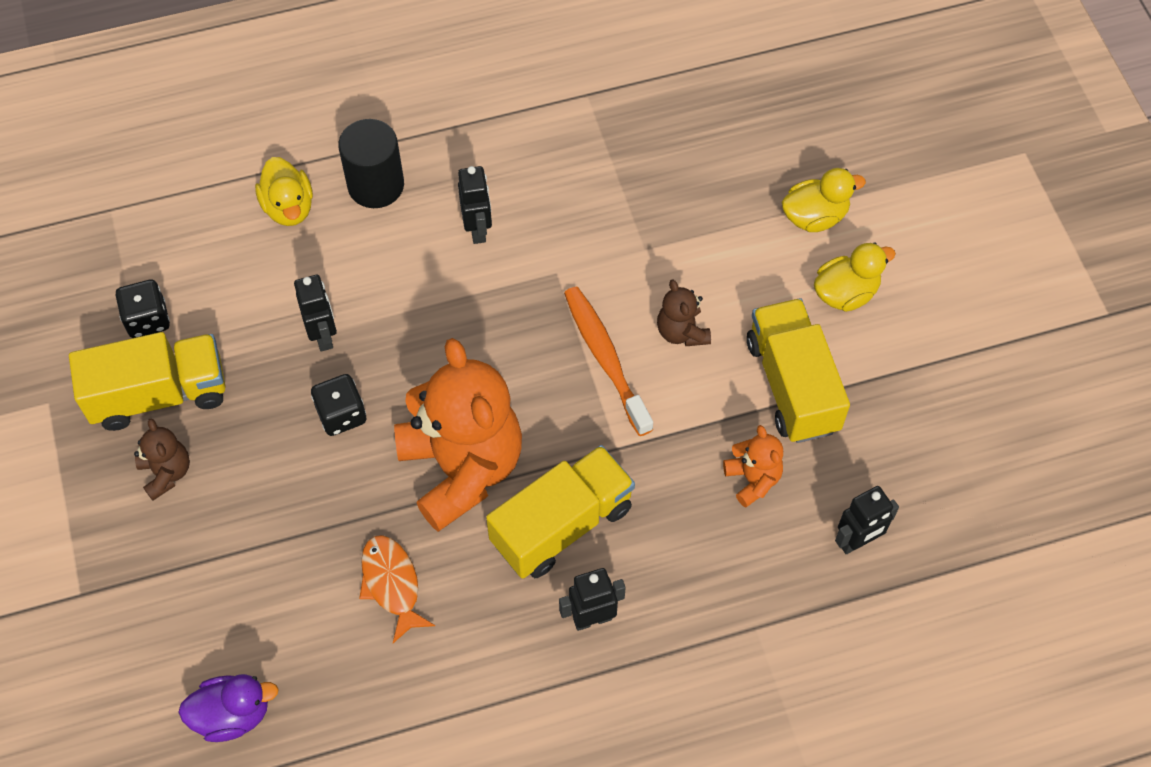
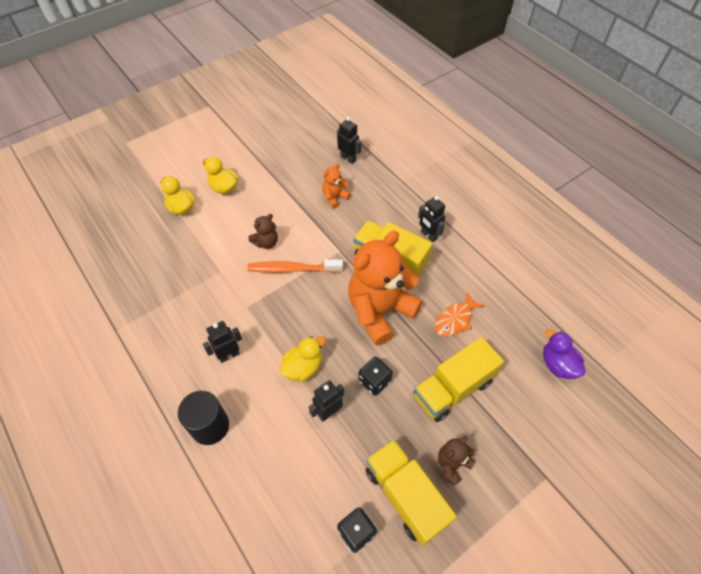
camera: 110 degrees left, 5 degrees down
yellow duck [255,157,313,226] -> yellow duck moved to [280,336,326,382]
orange toothbrush [564,287,653,436] -> orange toothbrush turned 45 degrees clockwise [247,259,343,273]
yellow truck [747,298,850,443] -> yellow truck moved to [414,337,504,422]

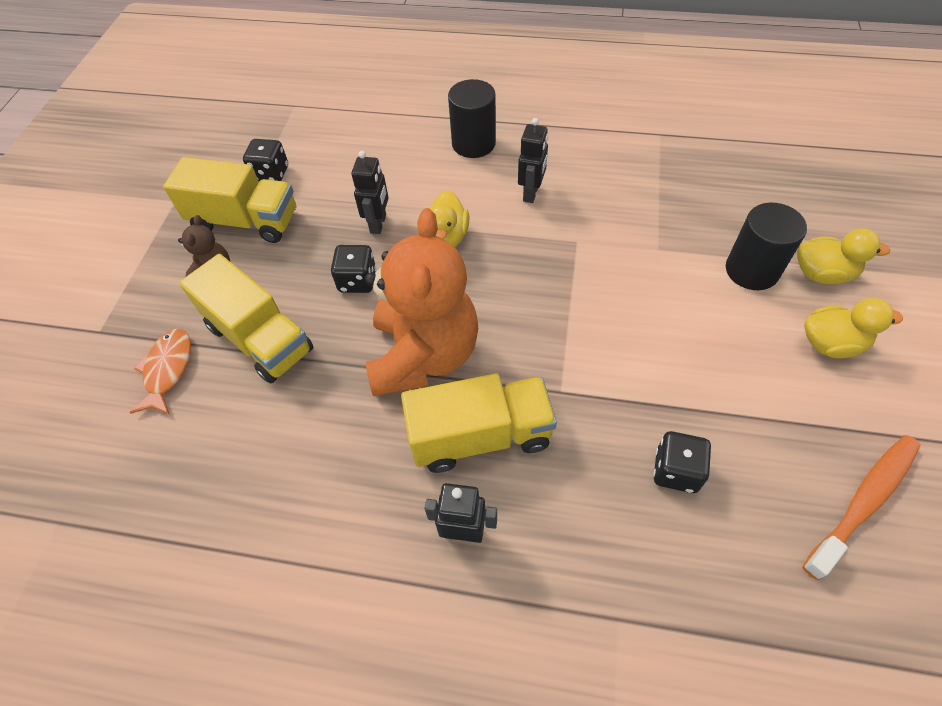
camera: 140 degrees right, 0 degrees up
orange toothbrush [247,259,343,273] -> orange toothbrush moved to [802,435,920,580]
brown teddy bear [249,214,278,249] -> none
orange teddy bear [322,163,351,209] -> black dice [653,431,711,493]
black robot [337,117,361,164] -> none
yellow truck [414,337,504,422] -> yellow truck turned 120 degrees clockwise [179,254,313,384]
orange fish [435,292,485,336] -> orange fish moved to [129,329,191,415]
purple duck [543,329,586,379] -> none
none -> black cylinder [726,203,807,290]

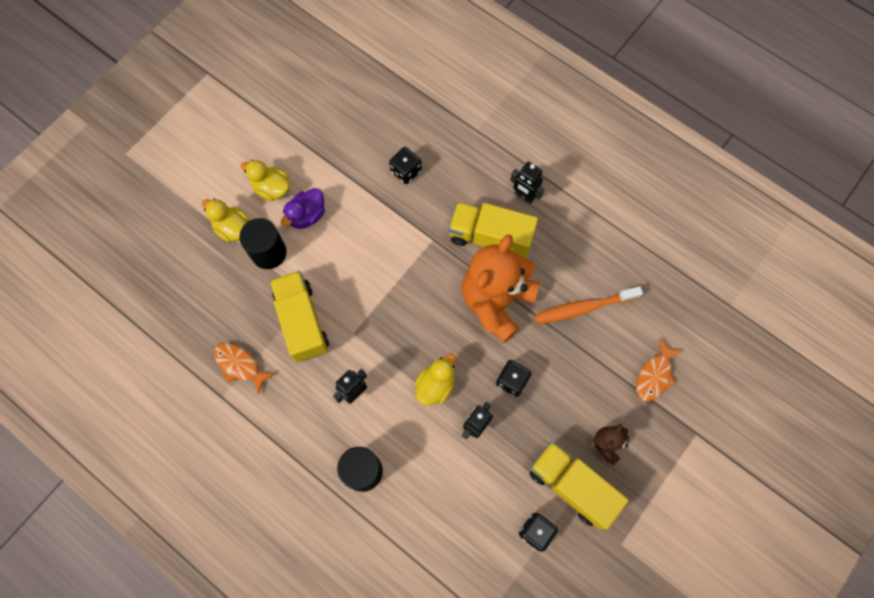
camera: 155 degrees left, 15 degrees up
yellow truck [179,254,313,384] -> yellow truck moved to [270,271,329,362]
orange toothbrush [802,435,920,580] -> orange toothbrush moved to [534,286,643,324]
none -> orange fish [214,342,275,395]
none -> purple duck [281,188,325,229]

